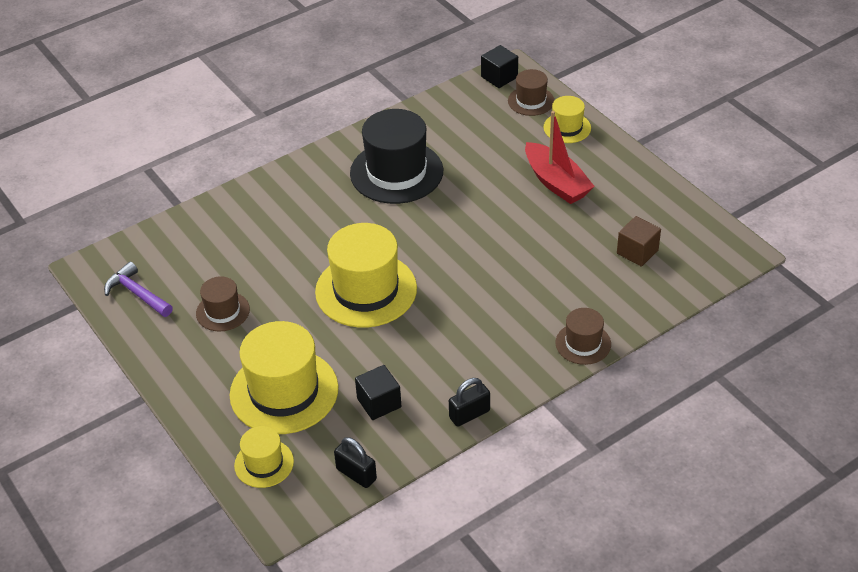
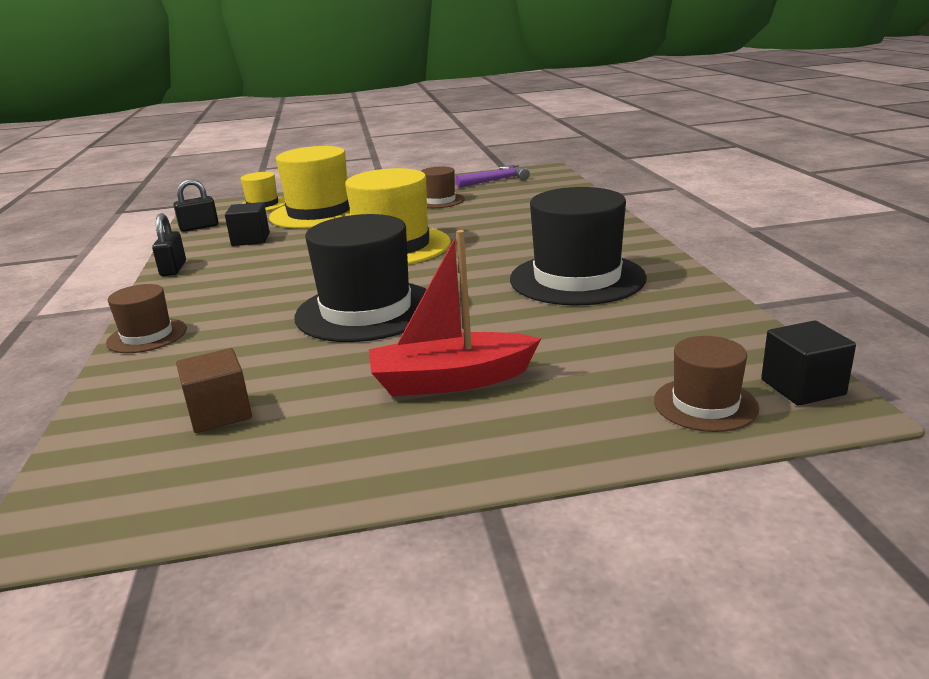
camera: 115 degrees right, 20 degrees down
yellow hat [543,96,591,143] -> none
none -> black hat [294,214,427,342]

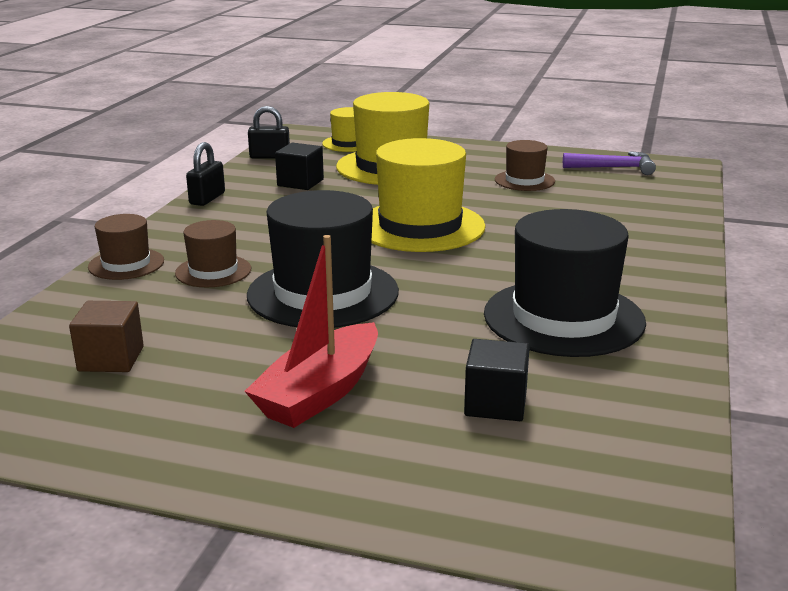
camera: 25 degrees right, 0 degrees up
red boat [369,230,541,396] -> red boat turned 75 degrees counterclockwise [244,235,378,428]
brown hat [654,336,759,432] -> brown hat moved to [175,220,251,287]
black cube [761,320,856,406] -> black cube moved to [464,339,530,421]

